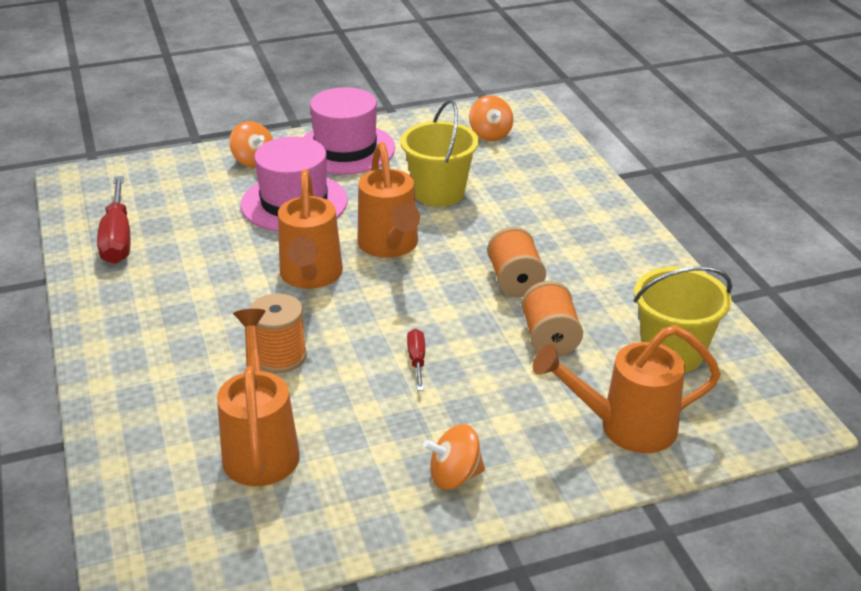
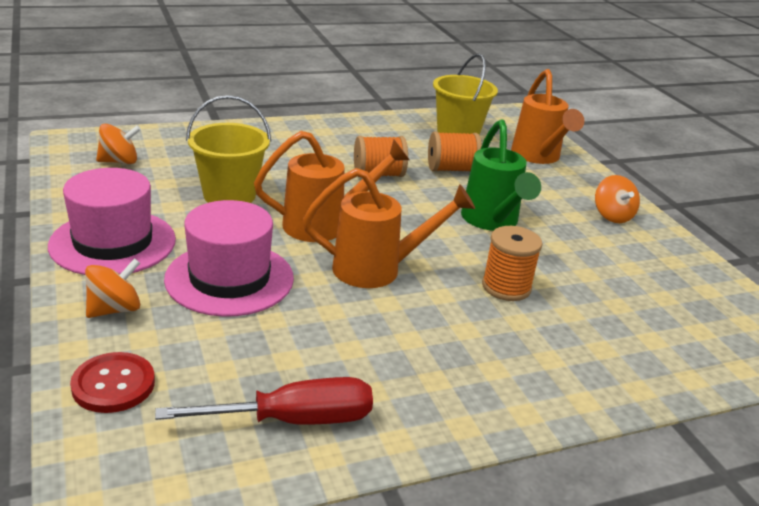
camera: 95 degrees left, 5 degrees down
orange watering can [217,309,300,486] -> none
red screwdriver [407,329,425,391] -> green watering can [461,120,541,231]
none -> red button [70,352,155,413]

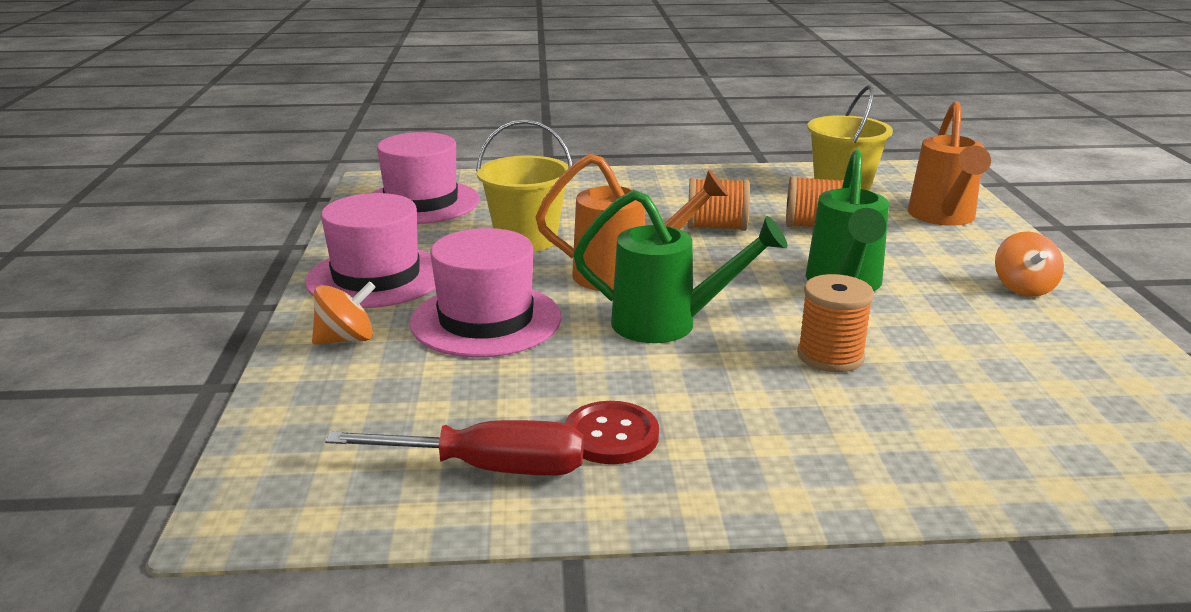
camera: 20 degrees right, 5 degrees down
red button [70,352,155,413] -> red button moved to [565,401,659,464]
orange spinning top [96,124,141,164] -> pink hat [372,132,480,224]
orange watering can [303,168,475,288] -> green watering can [573,190,788,343]

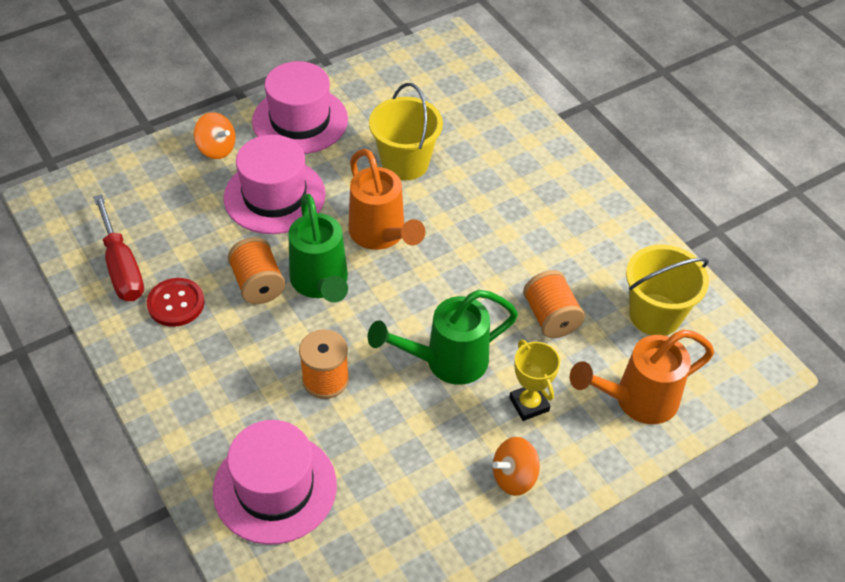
camera: 60 degrees right, 25 degrees up
pink hat [372,132,480,224] -> pink hat moved to [213,420,337,545]
orange spool [687,178,750,231] -> orange spool moved to [228,237,285,304]
none -> yellow trophy [509,340,560,421]

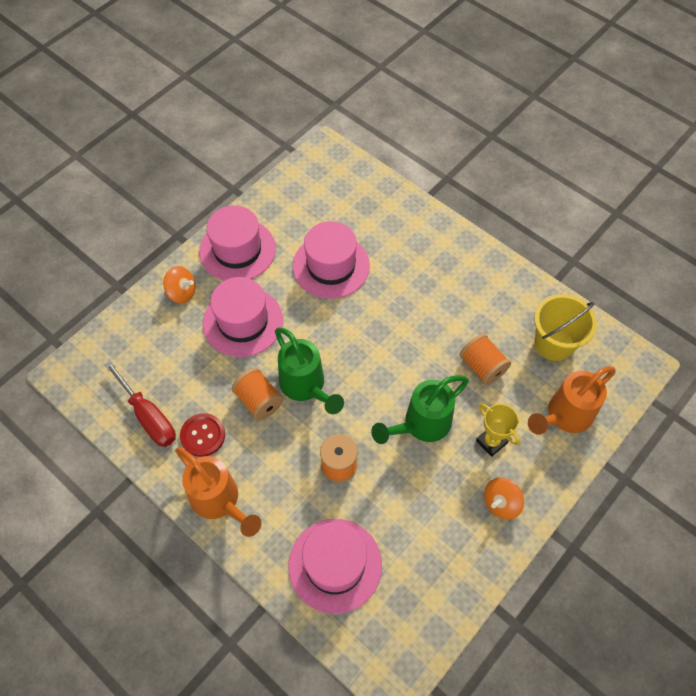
camera: 15 degrees left, 10 degrees up
orange watering can [348,149,425,250] -> orange watering can moved to [175,447,261,537]
yellow bucket [369,83,443,180] -> pink hat [293,221,370,299]

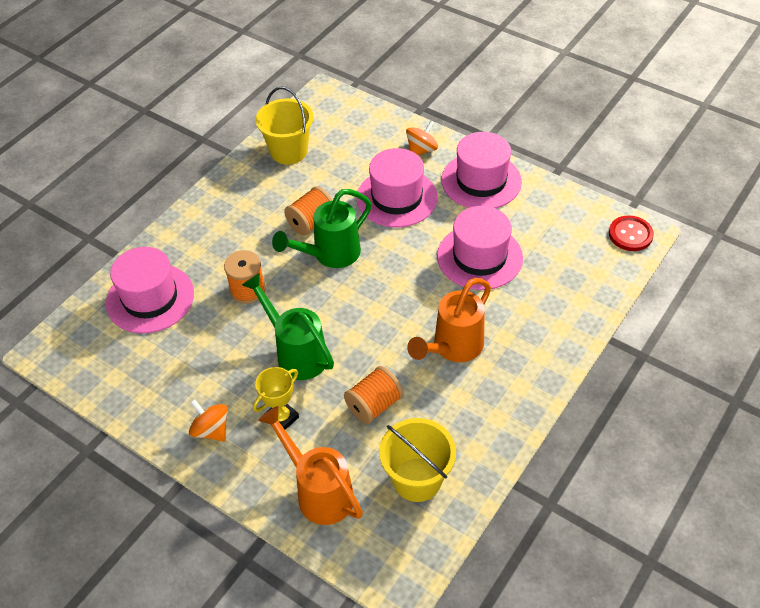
camera: 85 degrees right, 10 degrees down
red screwdriver [104,361,176,447] -> yellow bucket [256,87,313,165]
orange spinning top [163,266,196,304] -> orange spinning top turned 150 degrees counterclockwise [406,121,438,155]
orange watering can [175,447,261,537] -> orange watering can moved to [407,278,491,362]
red button [180,413,225,457] -> red button moved to [609,215,654,251]

